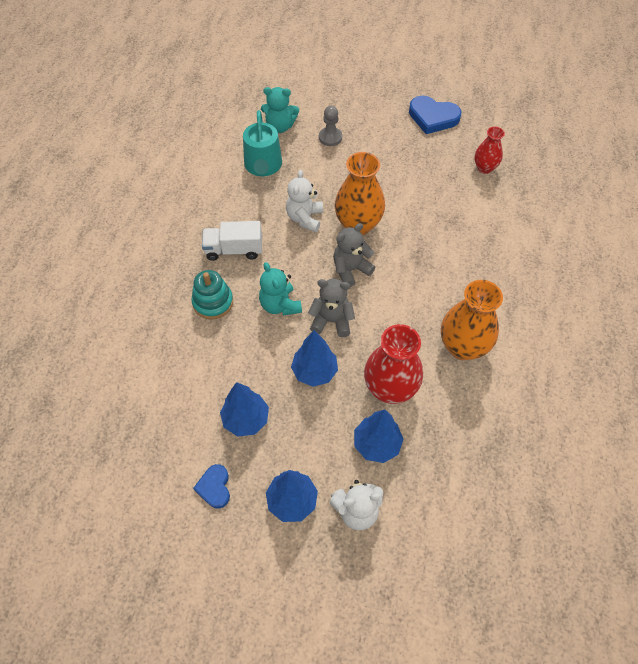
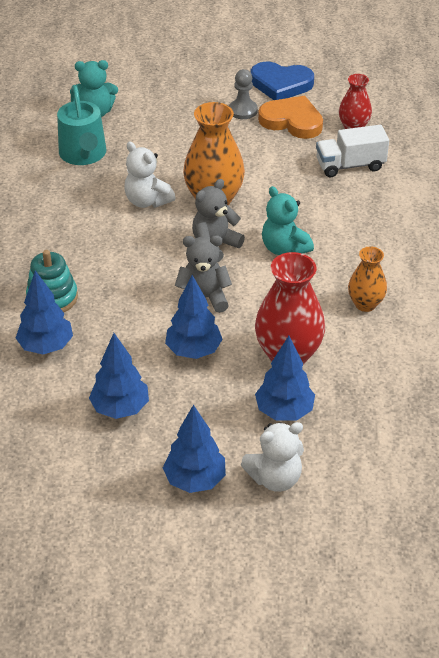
camera: 10 degrees left, 15 degrees down
blue heart [193,464,230,509] -> none
white truck [202,221,262,261] -> white truck moved to [316,125,389,177]
turquoise teddy bear [259,262,302,316] -> turquoise teddy bear moved to [262,186,314,255]
white teddy bear [286,170,323,232] -> white teddy bear turned 45 degrees counterclockwise [124,141,175,208]
grey pawn [319,106,342,146] -> grey pawn moved to [229,69,258,119]
orange vase [441,280,503,360] -> orange vase [348,246,387,312], size x0.58
none -> blue tree [16,270,73,354]
none -> orange heart [258,96,323,139]

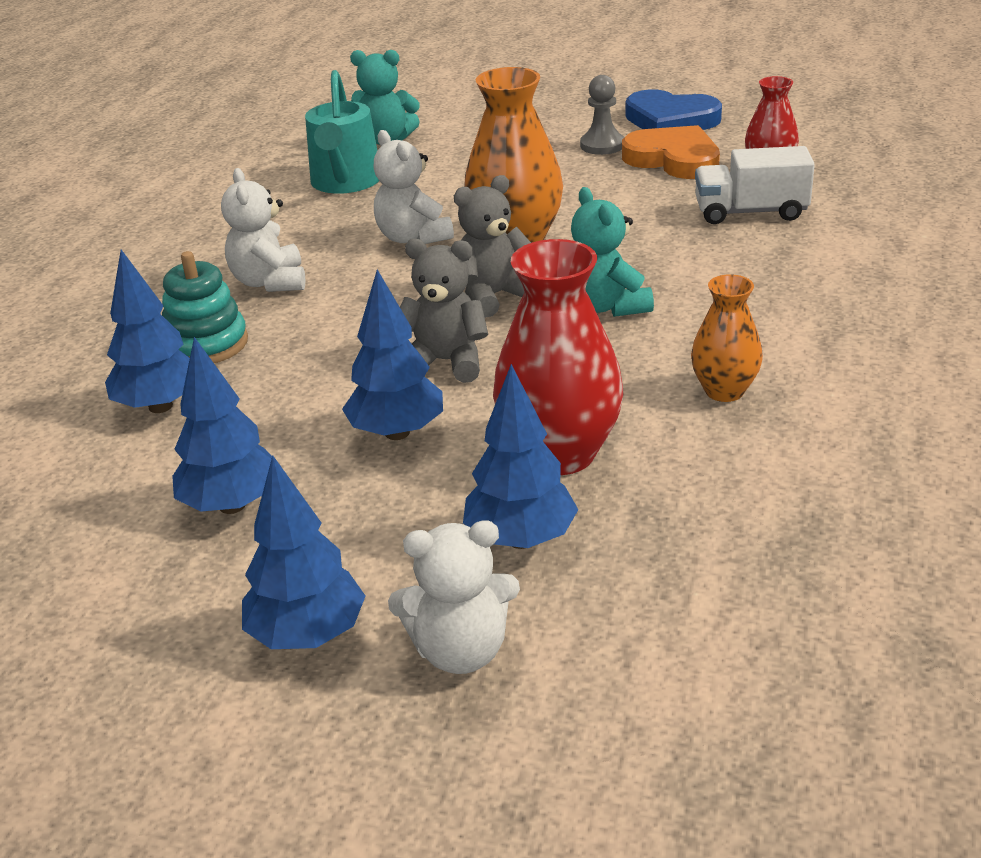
camera: 15 degrees right, 10 degrees down
none -> white teddy bear [221,168,305,292]

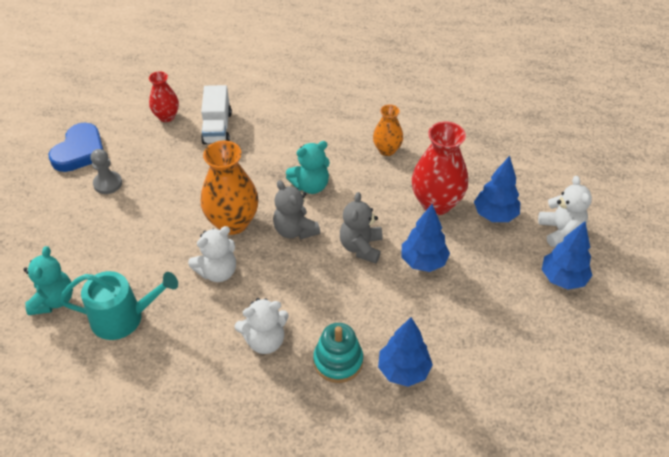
camera: 95 degrees left, 15 degrees up
blue tree [172,337,281,514] -> none
orange heart [622,125,720,179] -> none

